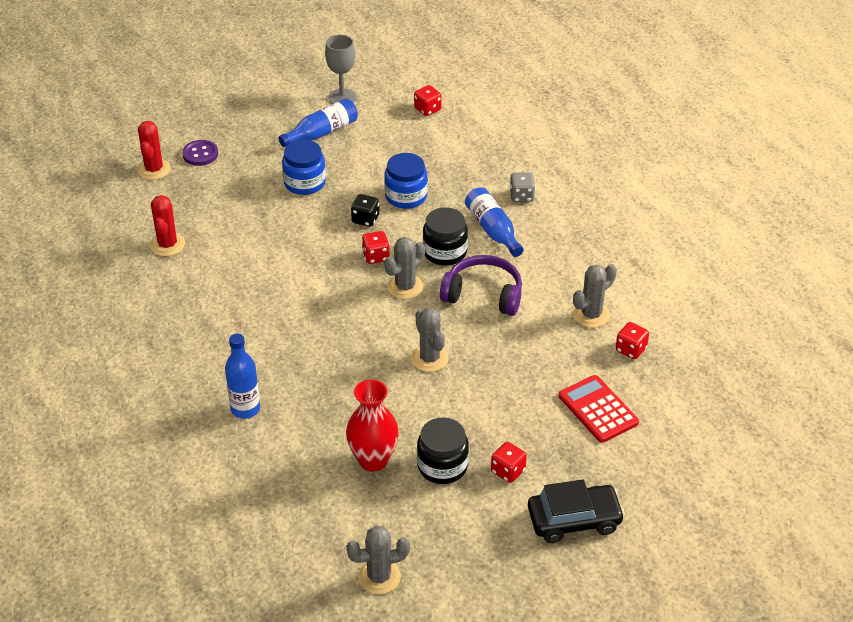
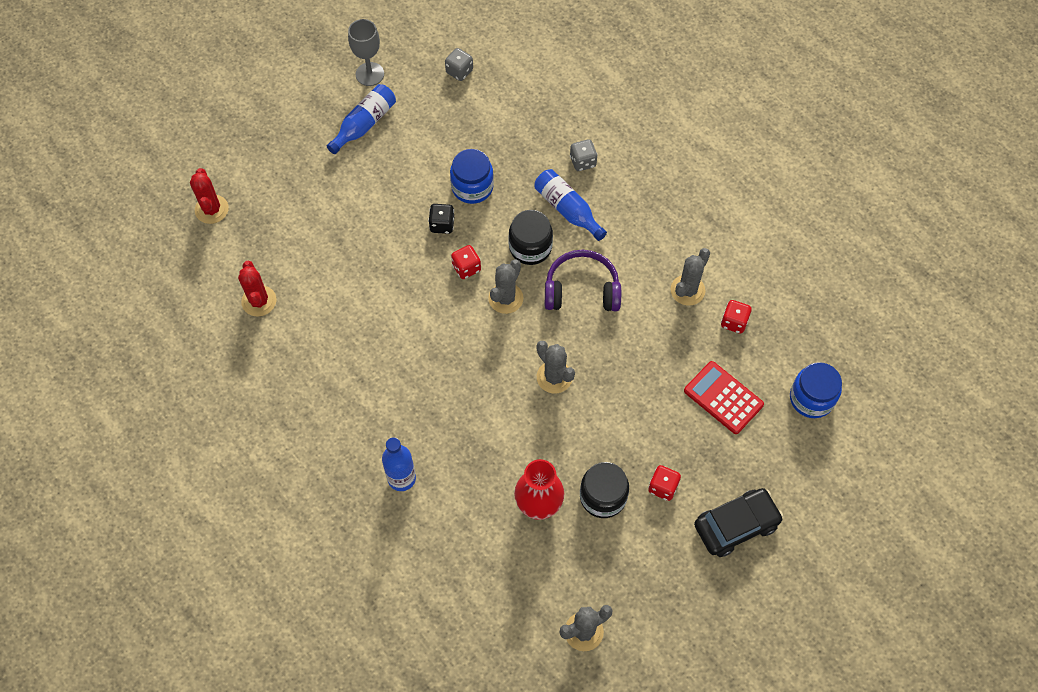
camera: 15 degrees left, 20 degrees up
purple button [182,140,218,166] -> none
blue jar [282,140,326,195] -> blue jar moved to [790,362,842,418]
red dice [414,85,442,116] -> grey dice [445,48,473,81]

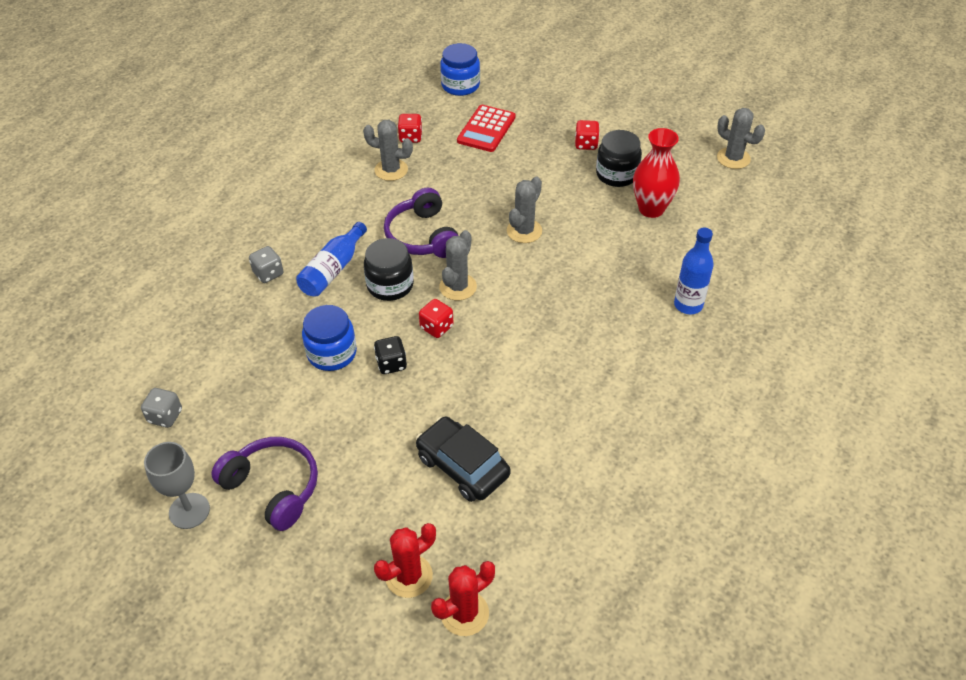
camera: 110 degrees left, 15 degrees down
red cactus [238,261,277,317] -> red cactus moved to [374,523,436,598]
blue bottle [327,84,396,154] -> purple headphones [211,437,318,531]
grey cactus [488,259,524,314] -> grey cactus turned 75 degrees counterclockwise [439,230,477,301]
black car [694,488,783,557] -> black car moved to [416,416,511,502]

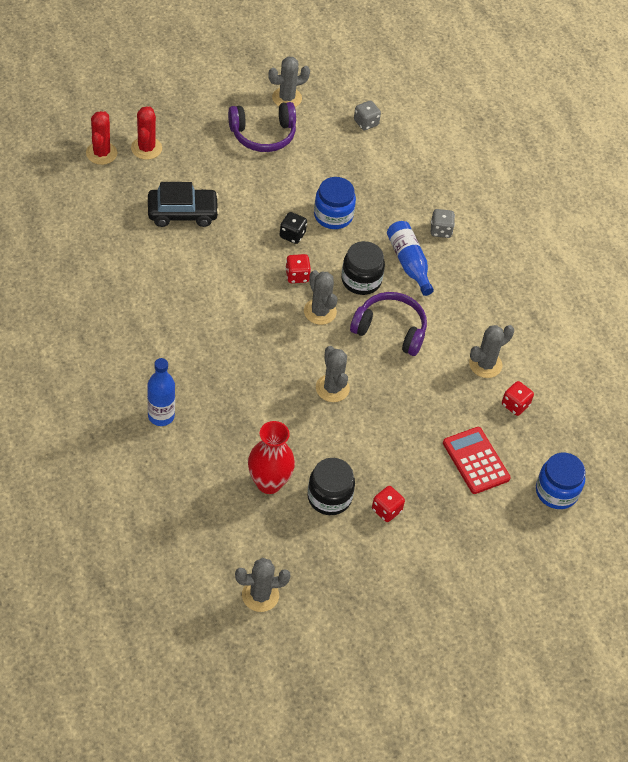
camera: 125 degrees right, 5 degrees up
grey goblet [144,442,210,529] -> grey cactus [268,56,310,107]

